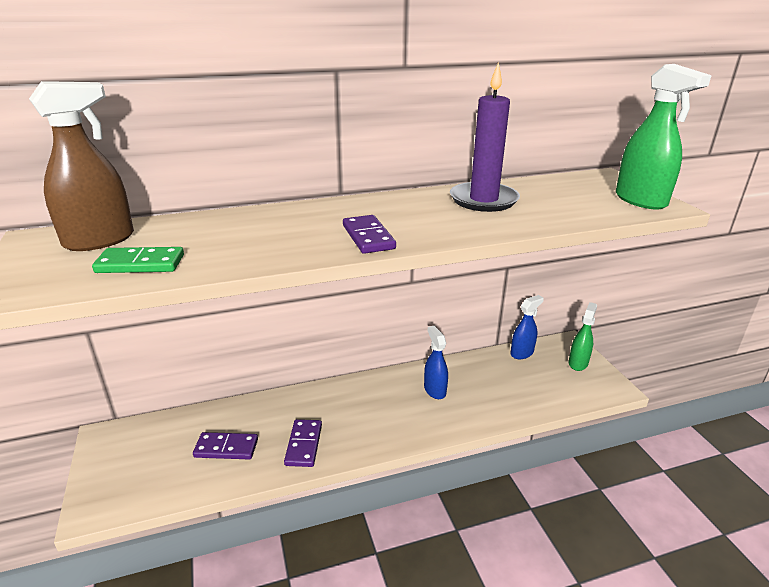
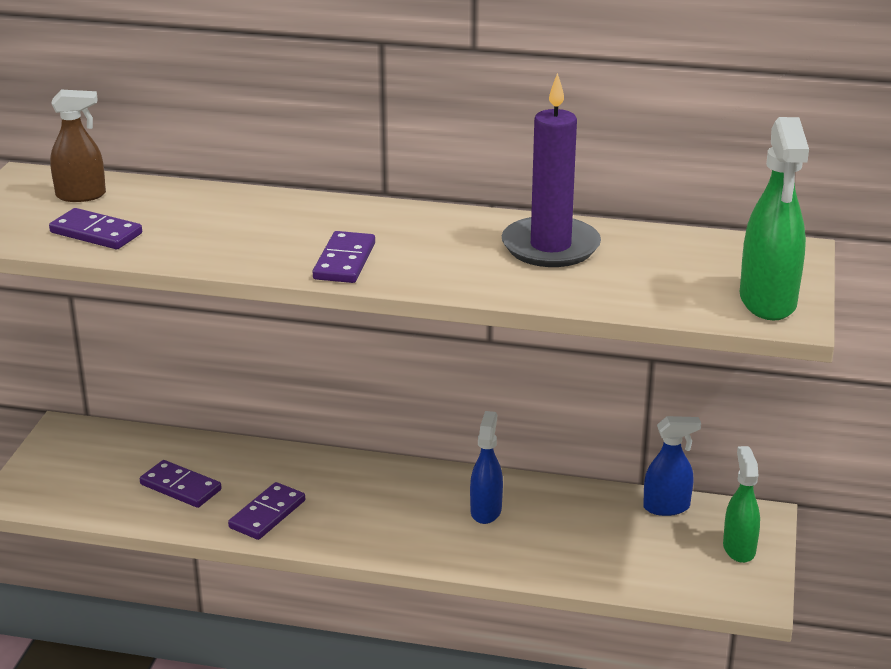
camera: 30 degrees right, 0 degrees up
brown spray bottle [29,81,134,251] -> brown spray bottle [50,89,106,202], size x0.65
green domino [92,247,184,273] -> purple domino [49,208,142,249]
green spray bottle [569,302,597,371] -> green spray bottle turned 60 degrees counterclockwise [723,446,760,563]

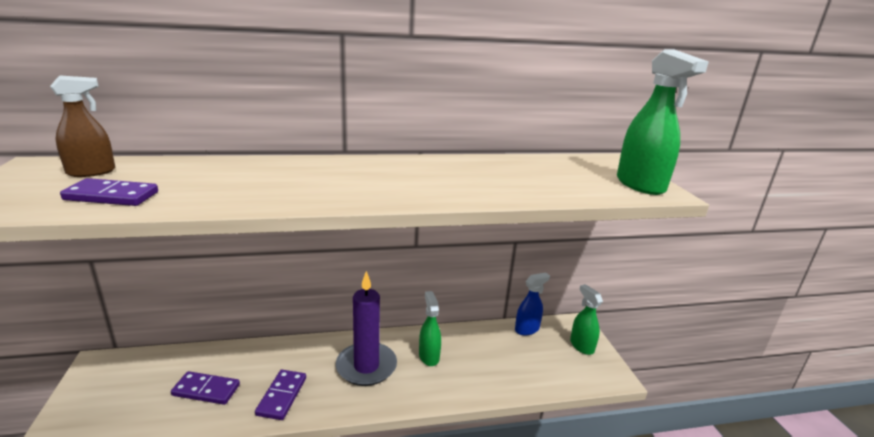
camera: 25 degrees left, 5 degrees down
purple domino [313,231,375,283] -> none
blue spray bottle [470,411,503,524] -> green spray bottle [419,291,441,366]
purple candle [502,73,601,267] -> purple candle moved to [336,271,397,386]

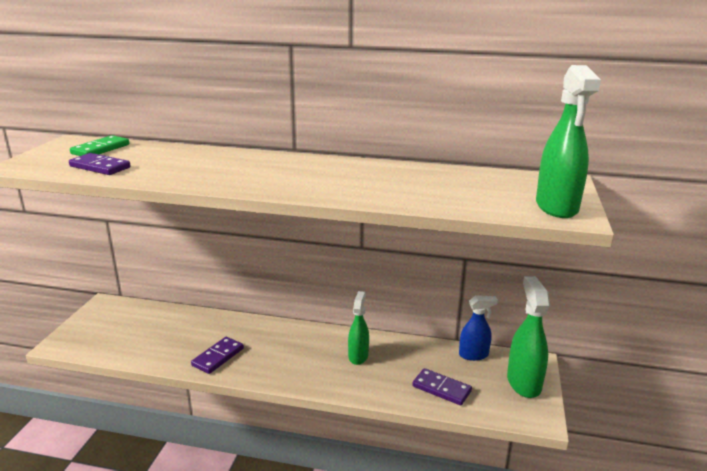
camera: 25 degrees right, 0 degrees up
brown spray bottle [50,75,115,177] -> green domino [70,135,129,156]
purple domino [171,371,240,405] -> purple domino moved to [412,368,472,405]
purple candle [336,271,397,386] -> none
green spray bottle [570,284,603,355] -> green spray bottle [507,276,550,398], size x1.54

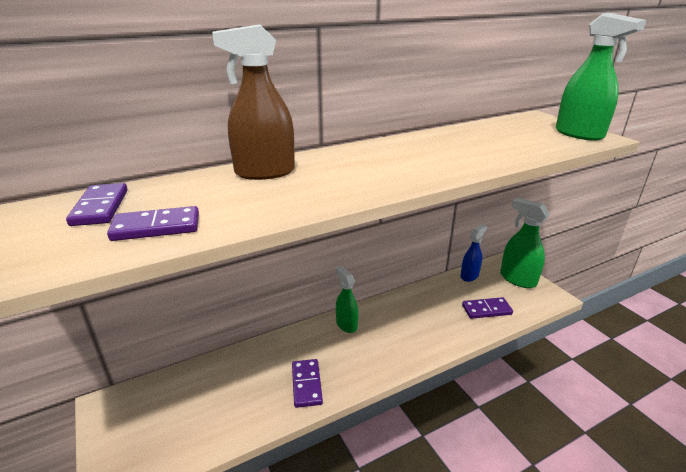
camera: 40 degrees left, 5 degrees up
green domino [70,135,129,156] -> purple domino [66,183,128,226]
green spray bottle [348,291,369,365] -> green spray bottle moved to [336,266,358,333]
none -> brown spray bottle [212,24,295,180]

